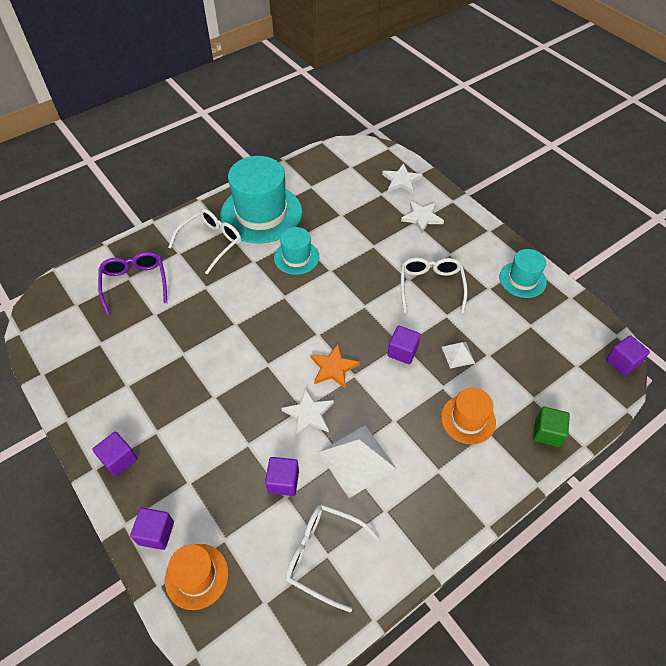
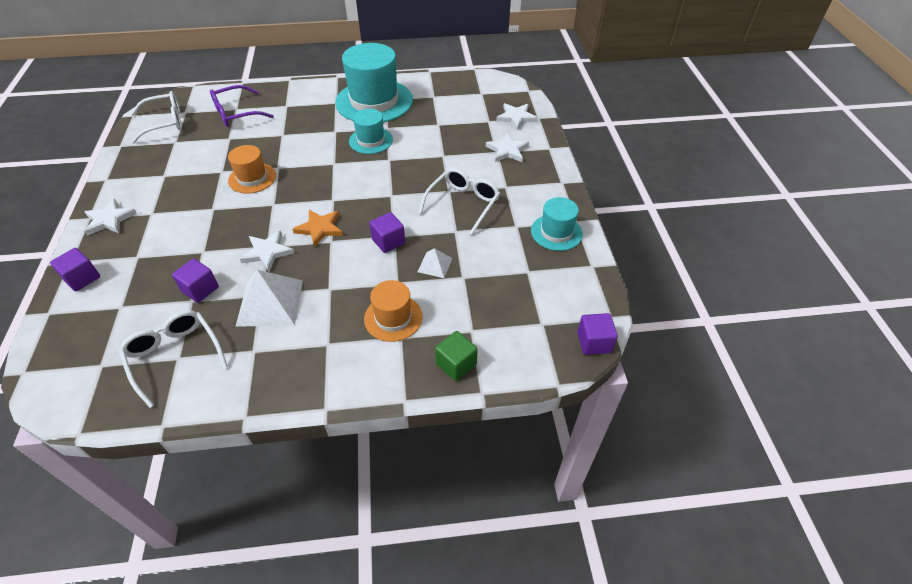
camera: 30 degrees right, 5 degrees down
purple cube [92,432,137,477] -> white star [84,198,137,236]
purple glasses [98,252,167,315] -> purple glasses turned 135 degrees counterclockwise [210,85,274,127]
orange hat [165,544,229,610] -> orange hat moved to [228,145,276,194]
white glasses [168,209,241,274] -> white glasses moved to [131,91,182,144]

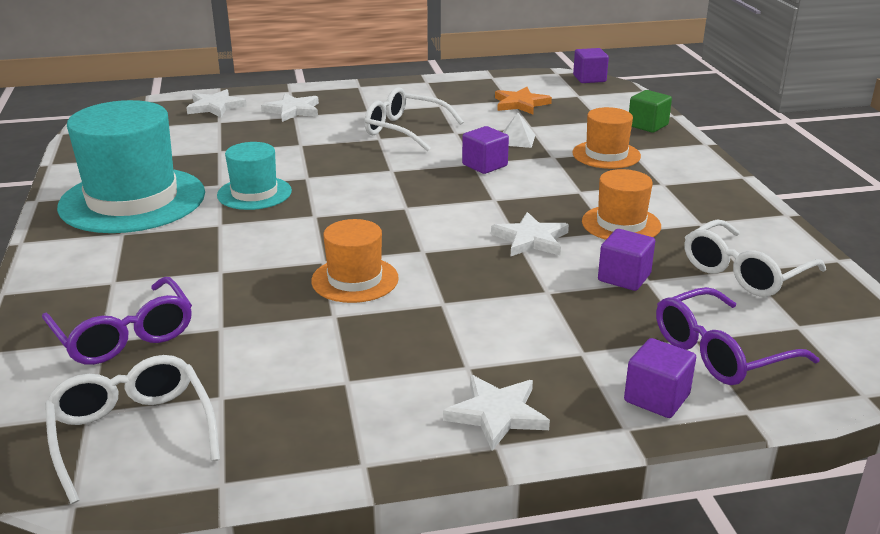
camera: 95 degrees left, 20 degrees down
white pyramid [235,270,303,327] -> orange hat [582,169,661,240]
orange star [293,210,343,247] -> orange star moved to [495,87,552,114]
turquoise hat [531,197,583,251] -> none
none -> purple glasses [656,287,820,385]

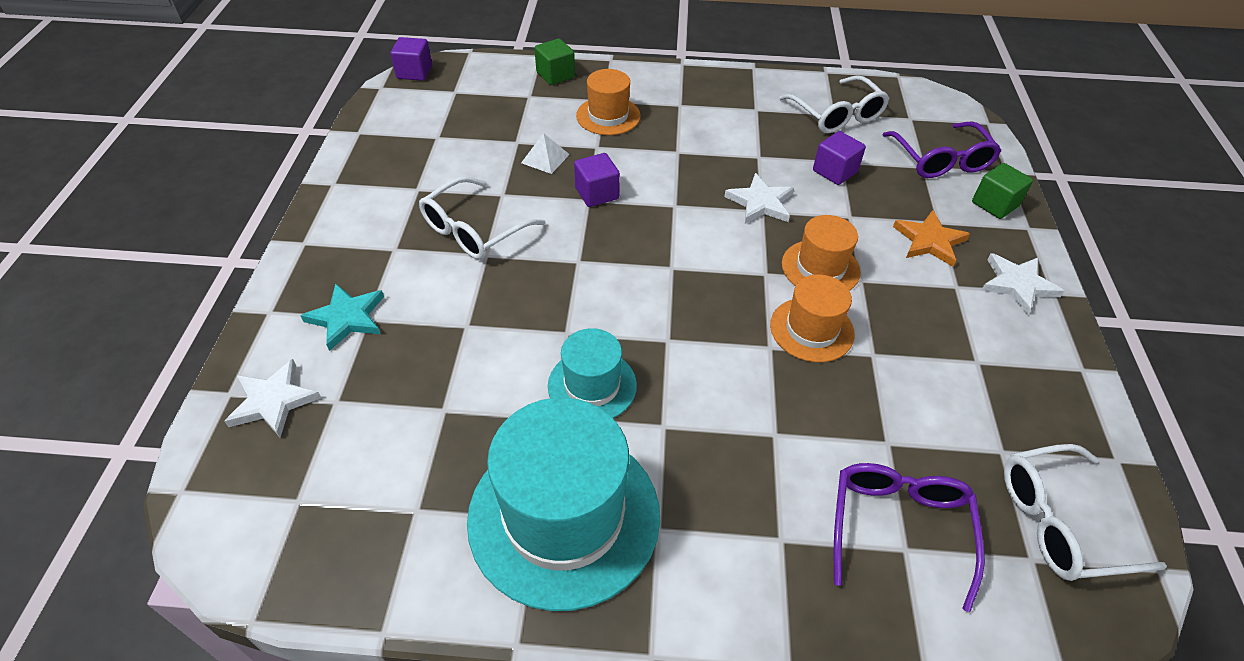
camera: 75 degrees left, 20 degrees up
purple glasses [42,277,192,365] -> purple glasses turned 60 degrees counterclockwise [834,463,985,612]
white star [261,93,319,122] -> turquoise star [300,283,384,351]
orange star [495,87,552,114] -> orange star moved to [893,210,970,267]
orange hat [582,169,661,240] -> orange hat moved to [782,215,860,291]
purple cube [624,338,696,418] -> green cube [972,163,1033,219]

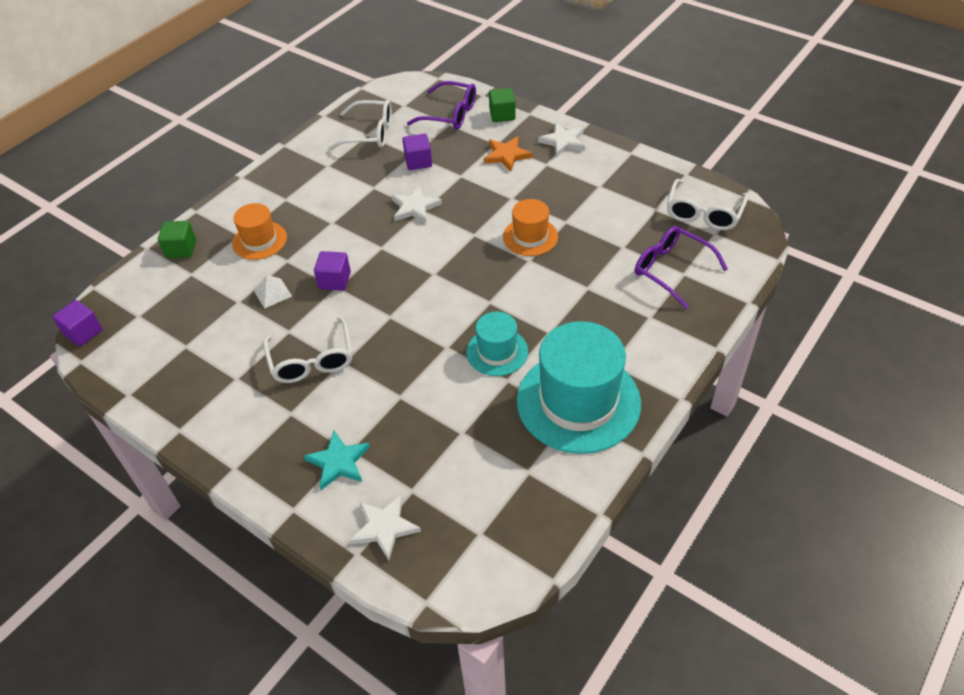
camera: 55 degrees left, 0 degrees up
orange hat [782,215,860,291] -> none

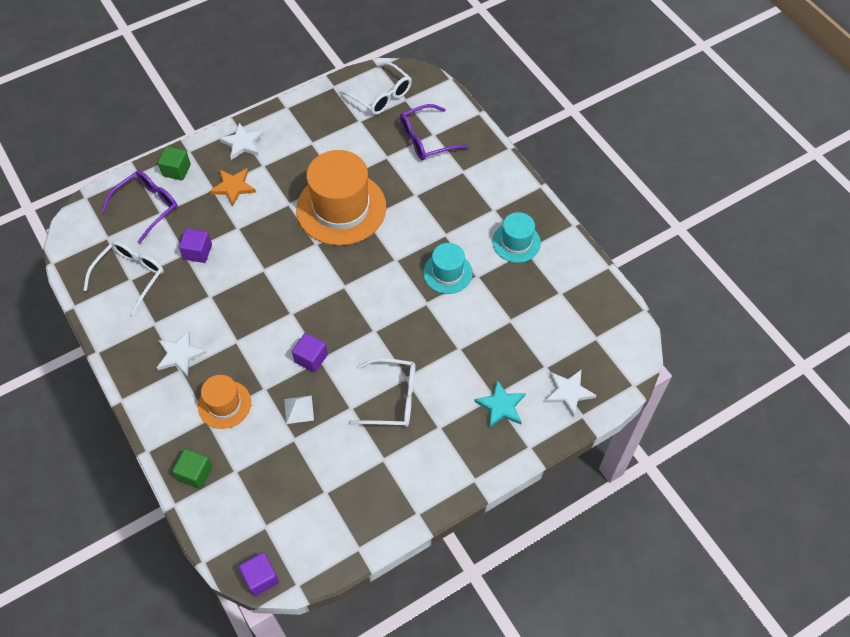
camera: 70 degrees left, 10 degrees up
white star [391,185,442,223] -> white star moved to [157,330,207,377]
orange hat [503,199,558,256] -> orange hat [296,150,386,246], size x1.90
turquoise hat [517,321,641,454] -> turquoise hat [492,212,541,263], size x0.53

